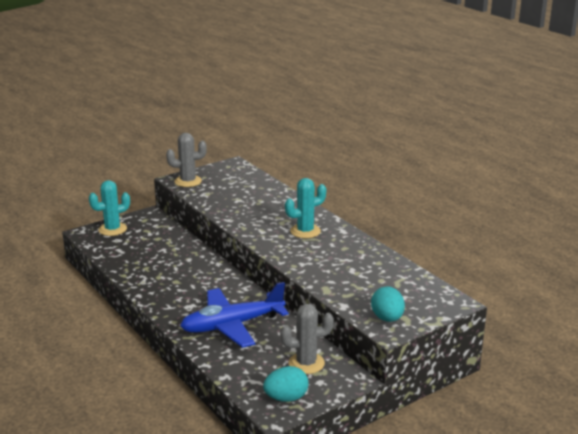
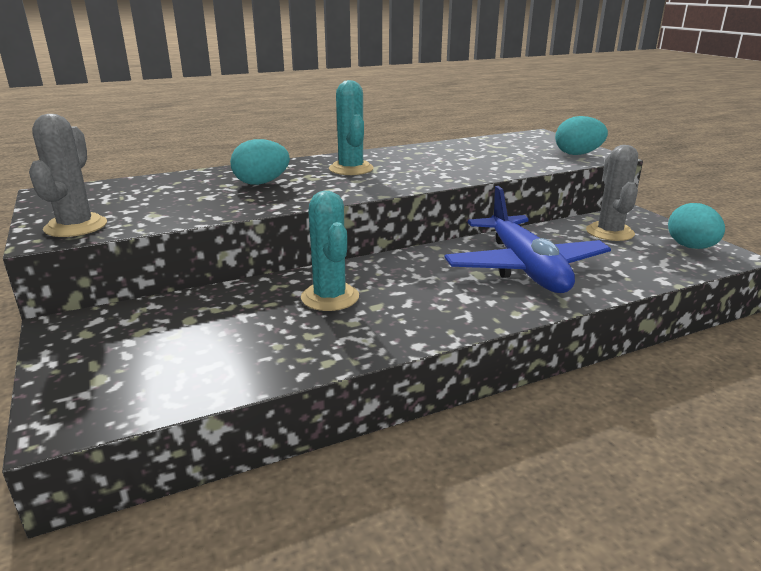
camera: 80 degrees left, 0 degrees up
turquoise cactus [89,180,130,236] -> turquoise cactus moved to [301,191,359,311]
none -> turquoise egg [230,139,290,185]

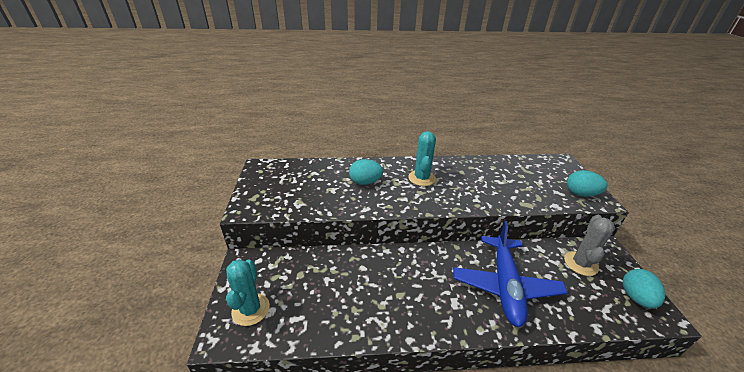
camera: 20 degrees right, 10 degrees up
grey cactus [29,114,107,237] -> none
turquoise cactus [301,191,359,311] -> turquoise cactus moved to [226,259,270,326]

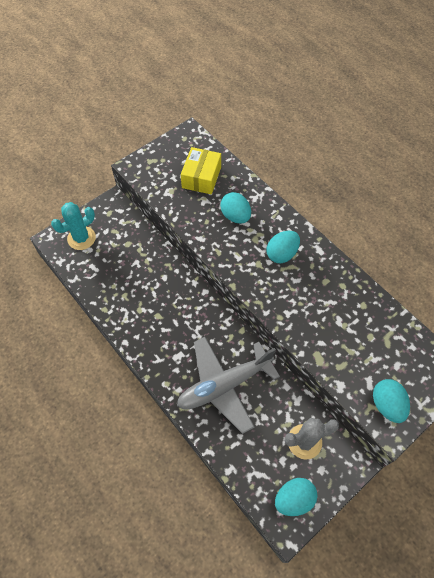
camera: 55 degrees right, 25 degrees up
turquoise cactus [408,131,436,186] -> turquoise egg [267,231,300,263]
blue plane [453,221,568,327] -> grey plane [177,337,280,434]
none -> yellow box [181,147,221,194]

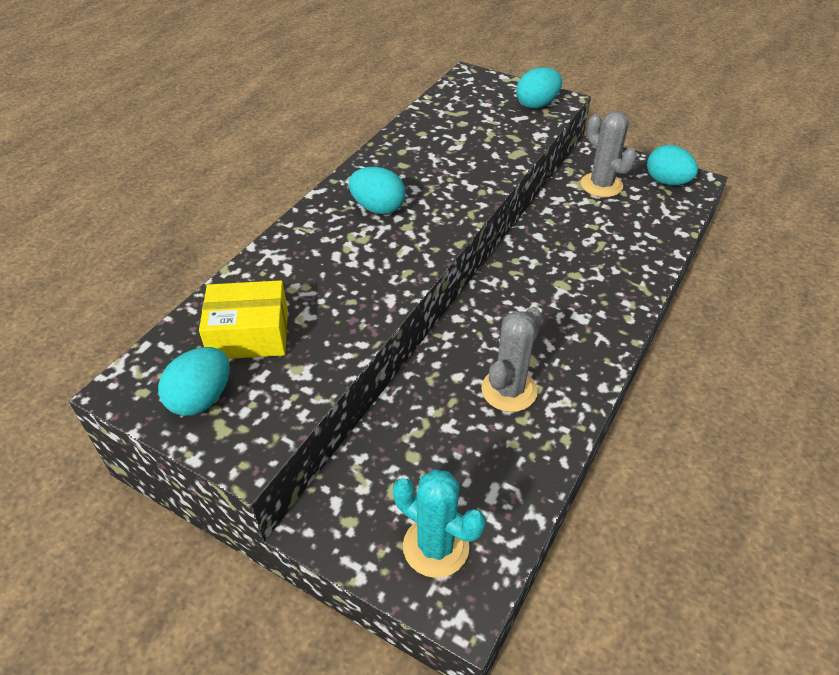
camera: 110 degrees left, 15 degrees down
grey plane [177,337,280,434] -> none
turquoise egg [220,192,251,224] -> turquoise egg moved to [158,347,230,416]
none -> grey cactus [481,307,542,412]

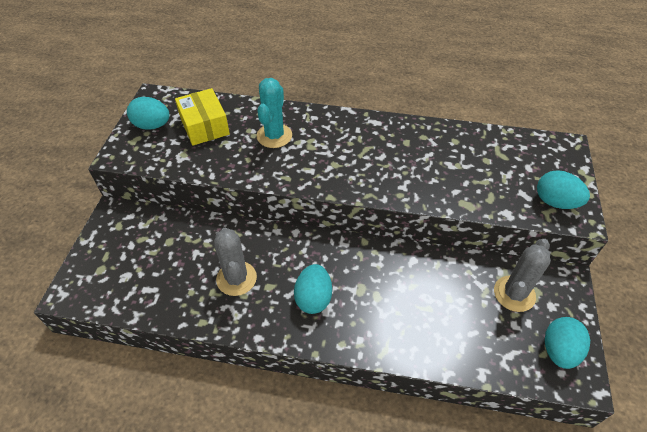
camera: 70 degrees right, 5 degrees up
turquoise egg [349,167,405,214] -> turquoise egg moved to [294,264,332,314]
turquoise cactus [393,469,486,578] -> turquoise cactus moved to [256,78,292,148]
grey cactus [481,307,542,412] -> grey cactus turned 60 degrees clockwise [214,228,257,296]

